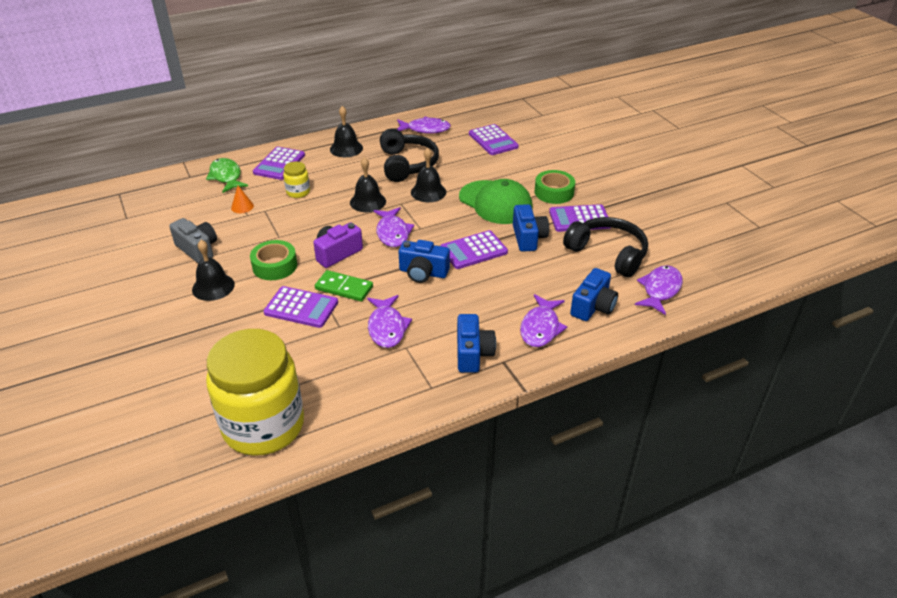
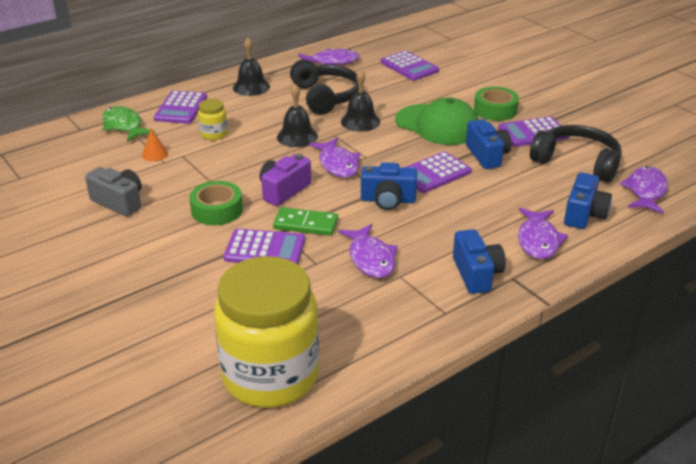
camera: 10 degrees left, 5 degrees down
black bell [192,240,235,301] -> none

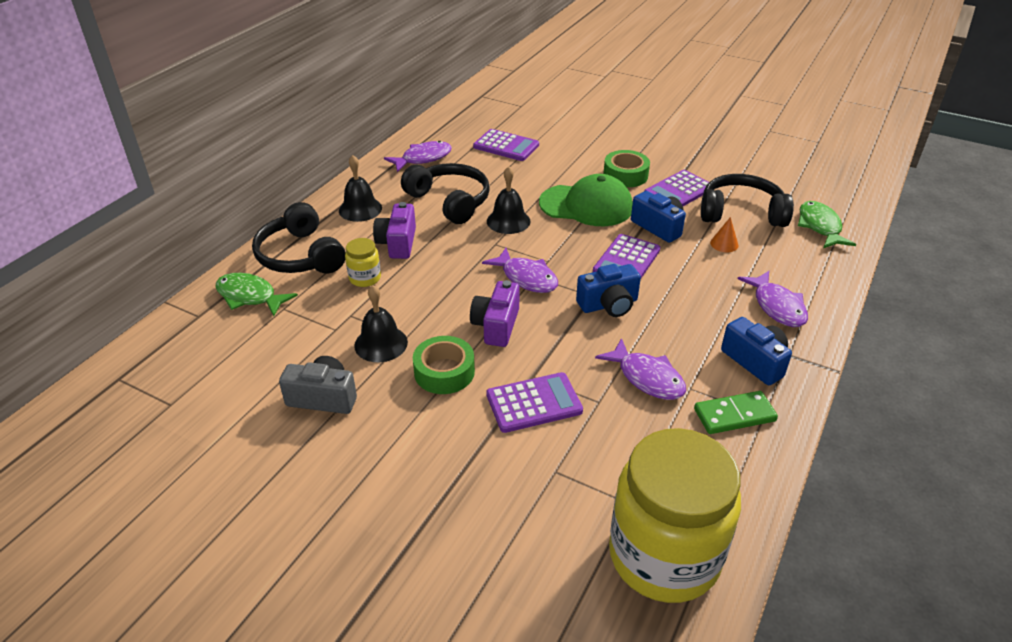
camera: 25 degrees left, 5 degrees up
orange cone [142,129,168,161] -> orange cone moved to [710,217,739,252]
purple calculator [154,91,207,124] -> black headphones [252,202,346,274]
green domino [273,207,338,236] -> green domino moved to [694,391,778,434]
black bell [277,84,318,147] -> black bell moved to [354,285,408,362]
blue camera [564,172,612,229] -> none
purple fish [620,166,668,214] -> green fish [798,201,856,248]
none -> purple camera [373,202,416,259]

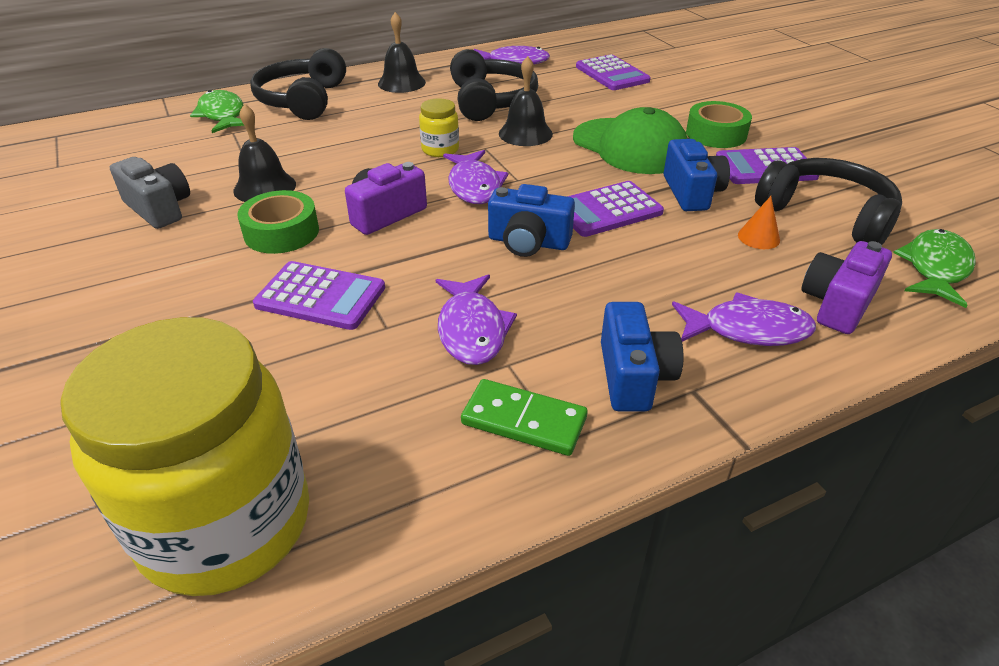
camera: 35 degrees right, 0 degrees up
yellow jar [345,238,381,287] -> yellow jar moved to [419,98,459,157]
purple camera [373,202,416,259] -> purple camera moved to [801,241,892,334]
purple fish [737,271,808,327] -> purple fish turned 105 degrees counterclockwise [672,292,816,346]

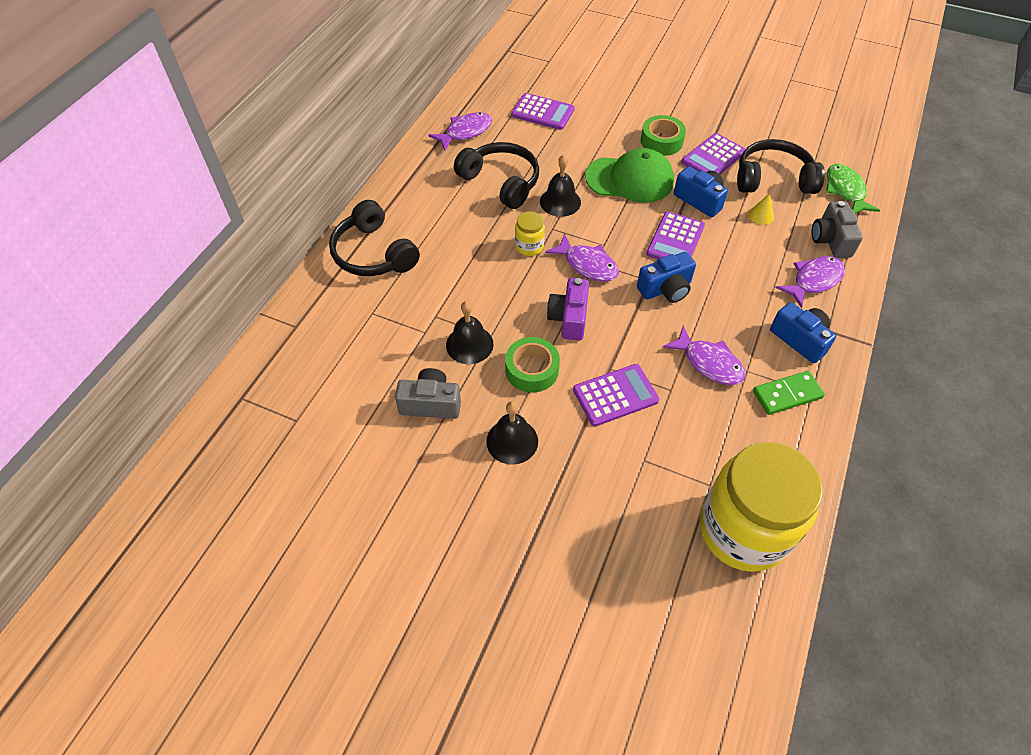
camera: 40 degrees left, 15 degrees up
green fish [190,90,244,133] -> none
black bell [378,12,426,93] -> black bell moved to [486,401,538,465]
orange cone [738,196,780,249] -> yellow cone [748,193,774,225]
purple camera [801,241,892,334] -> grey camera [811,201,863,258]

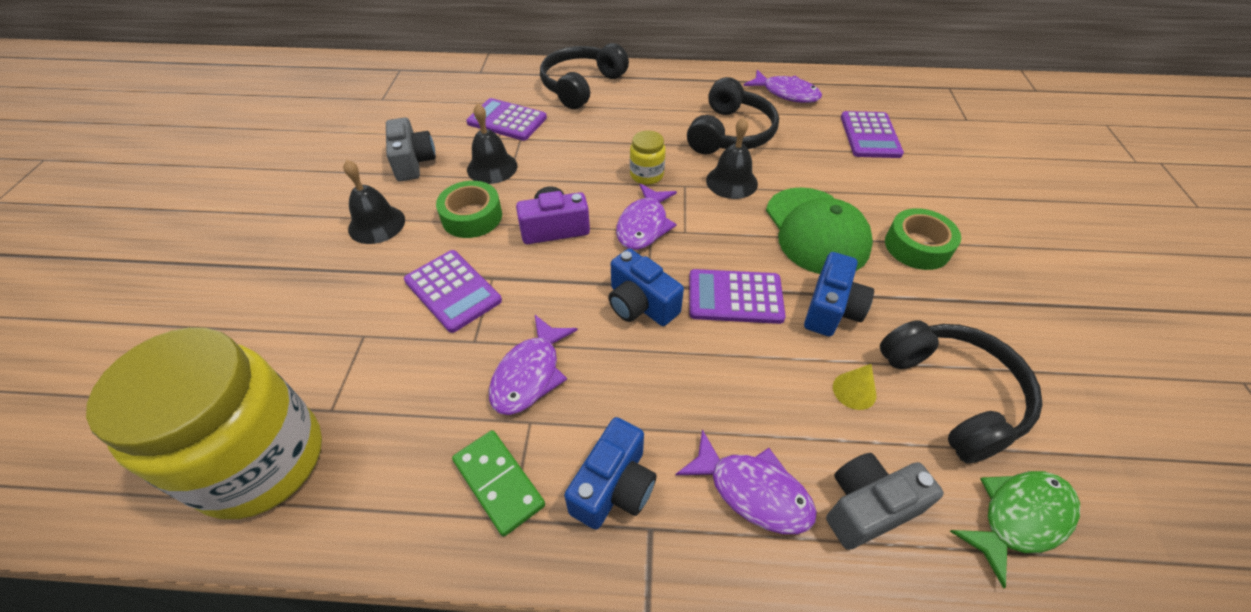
camera: 70 degrees right, 5 degrees down
purple calculator [681,133,745,174] -> purple calculator moved to [466,98,547,141]

